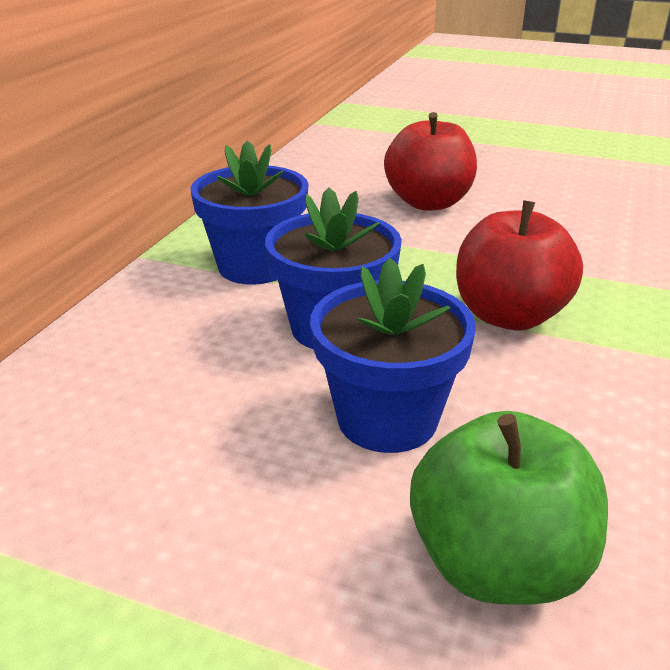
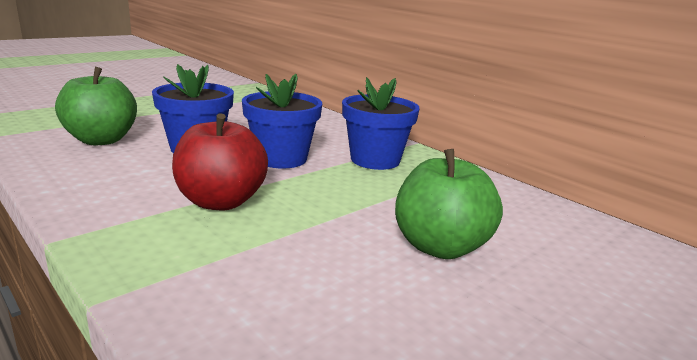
camera: 115 degrees right, 10 degrees down
red apple [384,112,477,211] -> green apple [395,149,503,259]

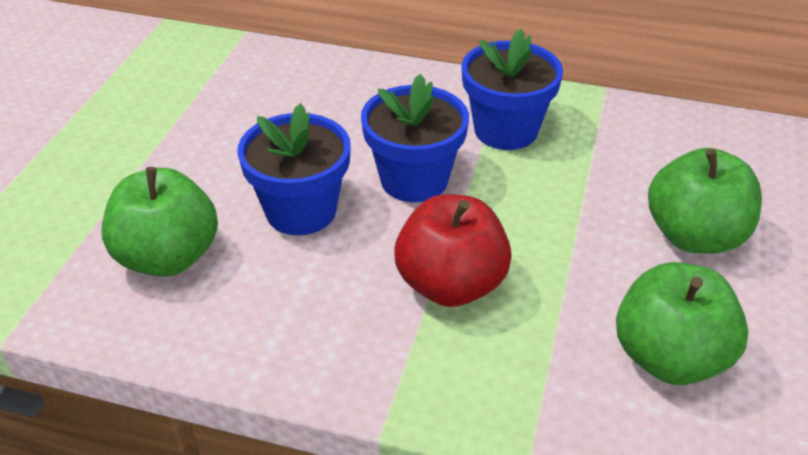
camera: 30 degrees left, 20 degrees up
none -> green apple [616,262,749,385]

